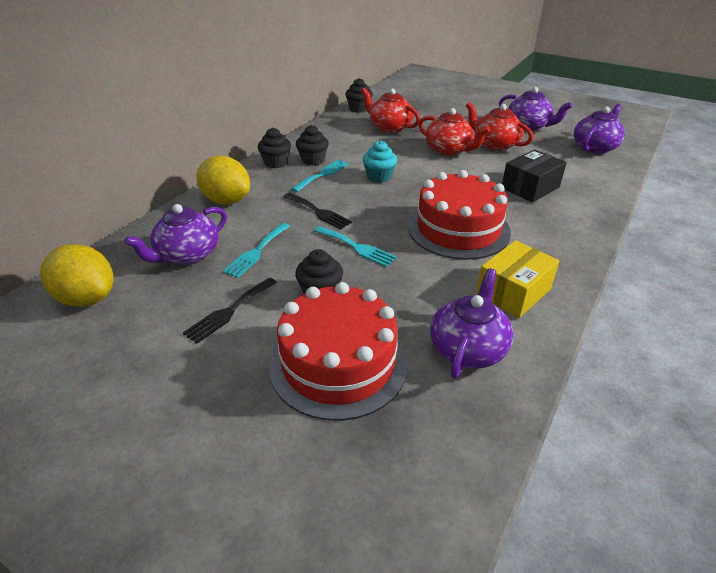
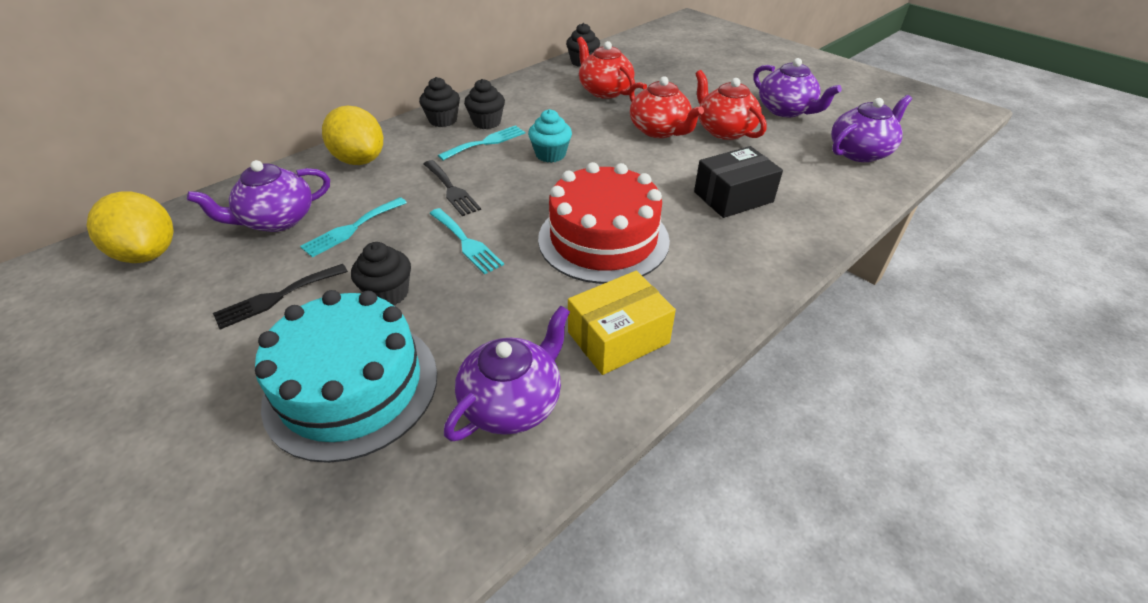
camera: 15 degrees right, 5 degrees up
red cake [269,282,408,421] -> turquoise cake [255,290,437,463]

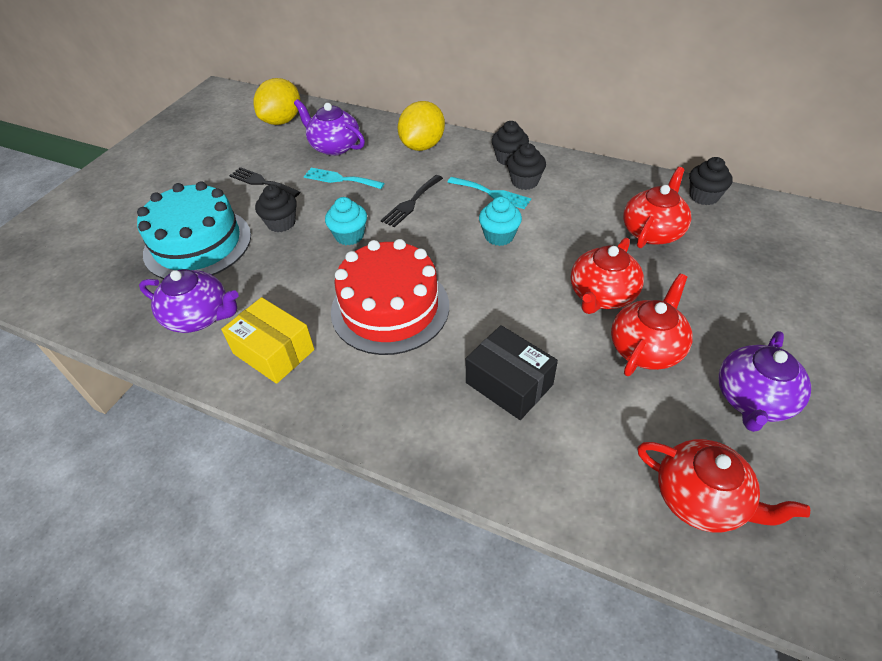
camera: 70 degrees right, 5 degrees up
turquoise fork [429,208,504,274] -> turquoise cupcake [325,197,367,245]
purple teapot [831,95,912,162] -> red teapot [637,439,810,532]

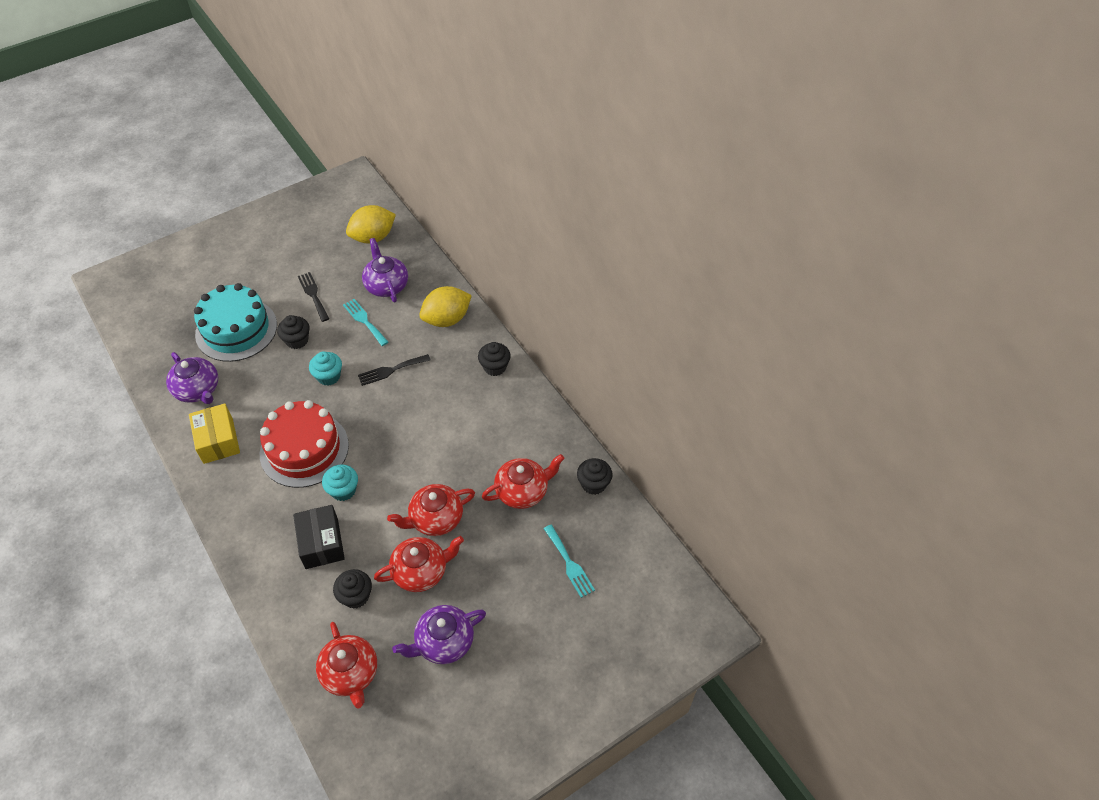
camera: 30 degrees right, 5 degrees up
turquoise fork [447,177,531,209] -> turquoise fork moved to [544,525,595,598]
turquoise cupcake [479,197,522,246] -> turquoise cupcake moved to [322,464,358,501]
black cupcake [507,143,546,190] -> black cupcake moved to [333,569,372,609]

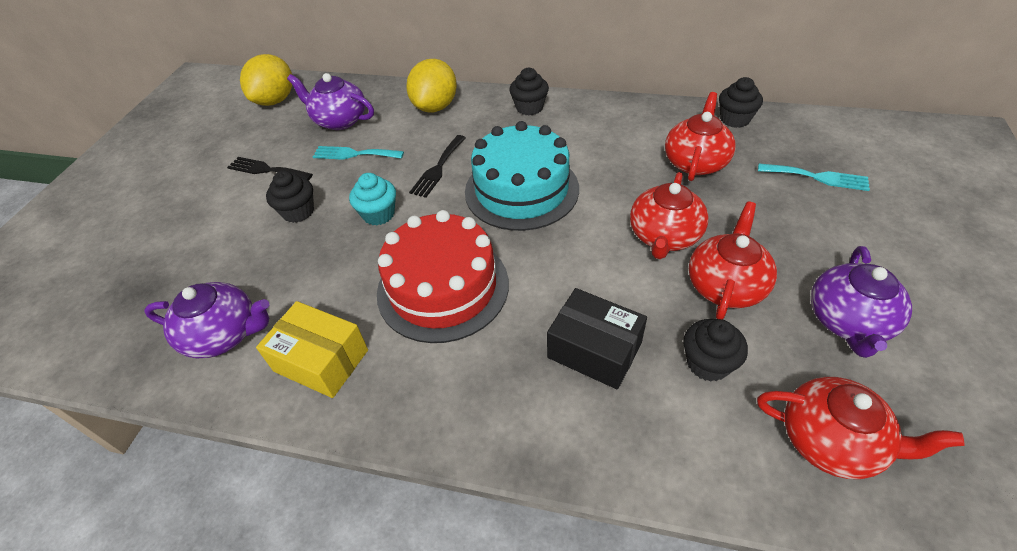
camera: 40 degrees left, 5 degrees down
turquoise cake [194,283,277,362] -> turquoise cake moved to [465,121,579,231]
turquoise cupcake [322,464,358,501] -> none

